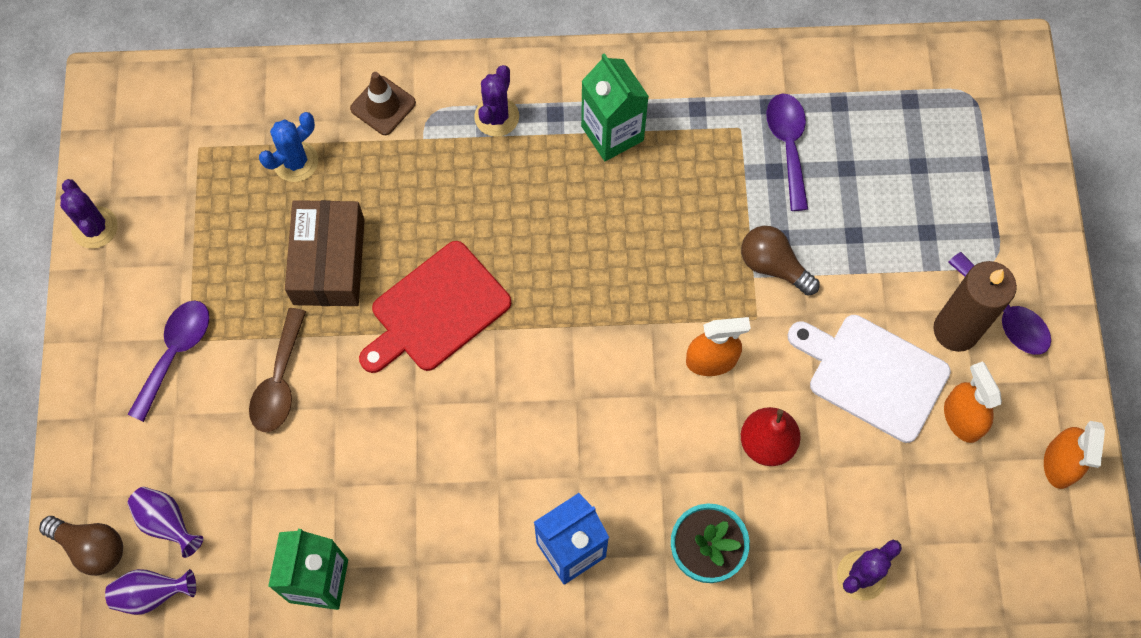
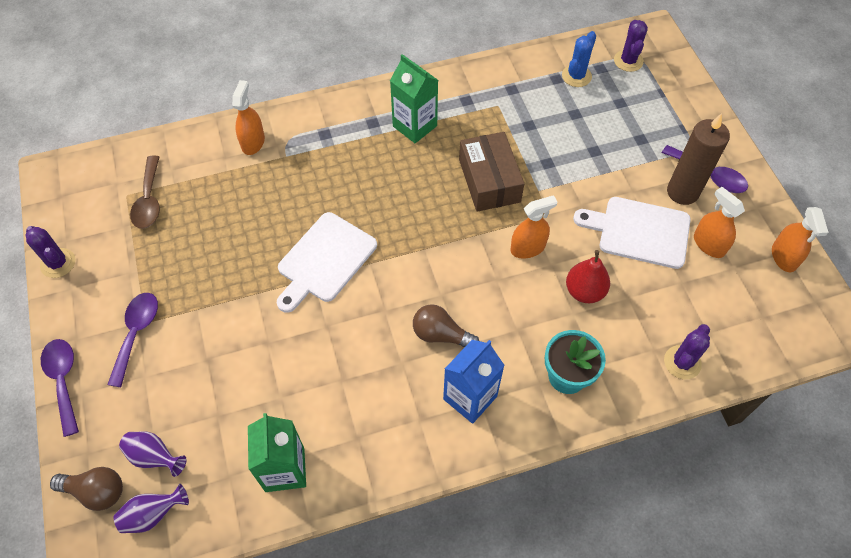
camera: 15 degrees left, 10 degrees down
brown spoon [249,308,306,432] -> brown spoon moved to [130,155,160,229]
blue cactus [259,112,318,182] -> blue cactus moved to [562,31,596,87]
brown box [285,200,365,306] -> brown box moved to [459,132,524,212]
brown traffic cone [350,72,416,135] -> orange spray bottle [232,80,265,155]
red cutting board [359,241,511,373] -> white cutting board [277,212,377,313]
purple cactus [474,65,519,137] -> purple cactus moved to [614,20,648,72]
brown light bulb [741,226,819,296] -> brown light bulb moved to [413,304,479,347]
purple spoon [767,94,808,211] -> purple spoon moved to [41,339,79,437]

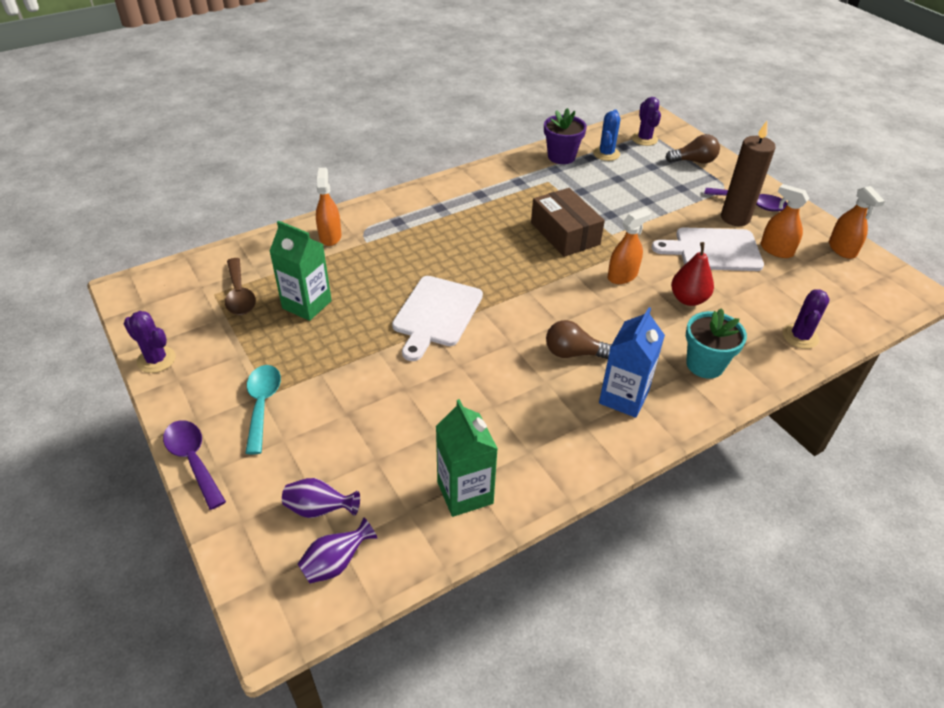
camera: 15 degrees left, 15 degrees down
brown light bulb [50,467,123,511] -> brown light bulb moved to [665,134,720,164]
purple spoon [107,293,158,387] -> turquoise spoon [245,365,281,455]
green carton [390,54,438,143] -> green carton moved to [269,221,332,321]
none -> purple flower pot [544,108,587,164]

